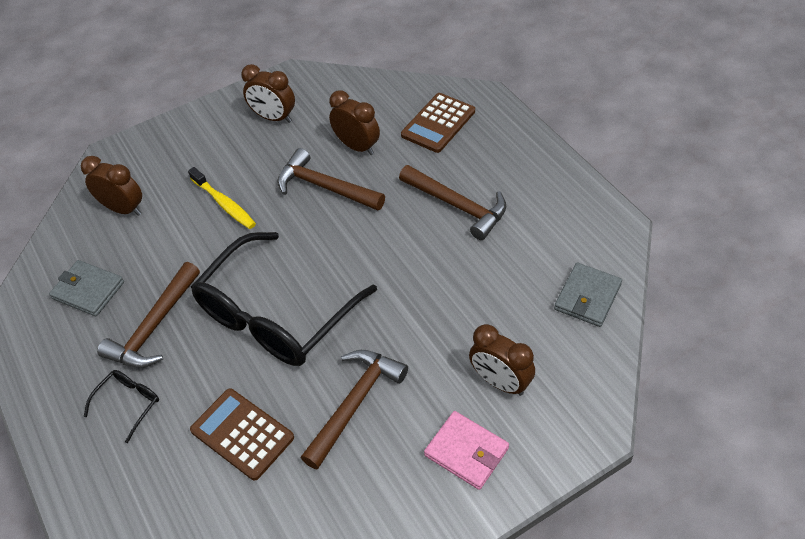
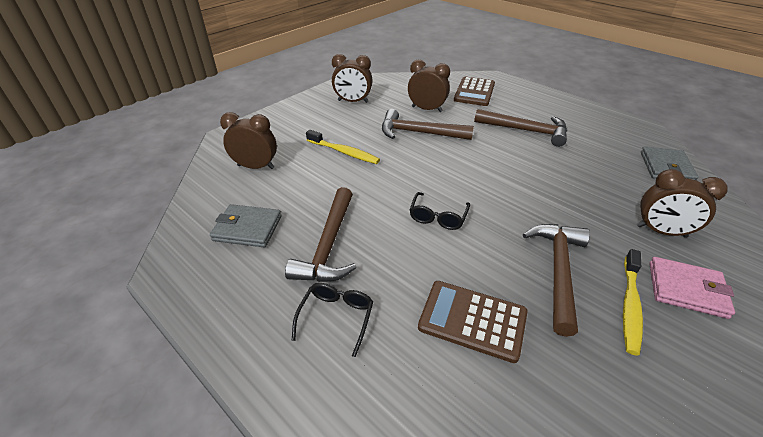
camera: 20 degrees left, 10 degrees down
black glasses [191,232,377,366] -> black glasses [410,192,470,230], size x0.40
none -> yellow toothbrush [623,249,643,356]

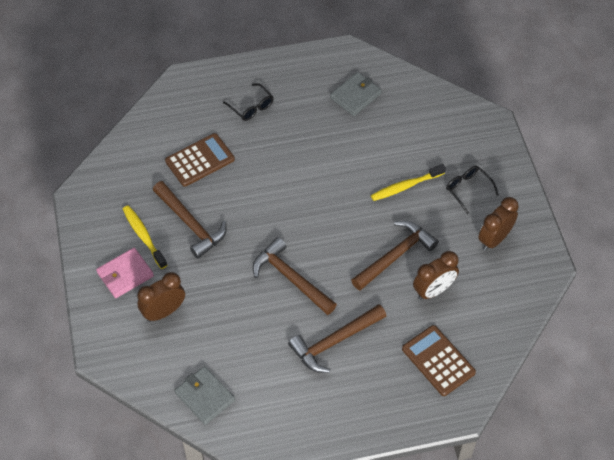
camera: 125 degrees right, 15 degrees up
brown clock [220,112,277,169] -> none
brown hammer [285,187,356,282] -> brown hammer moved to [253,237,337,315]
black glasses [410,192,470,230] -> black glasses moved to [446,166,499,214]

